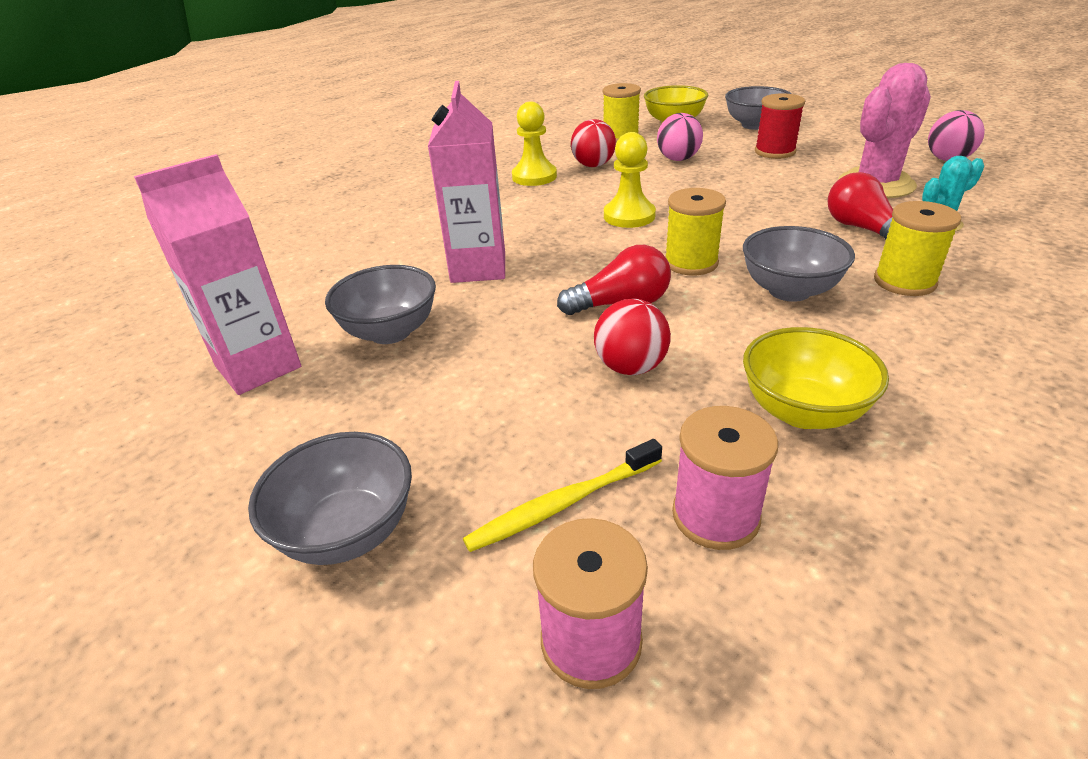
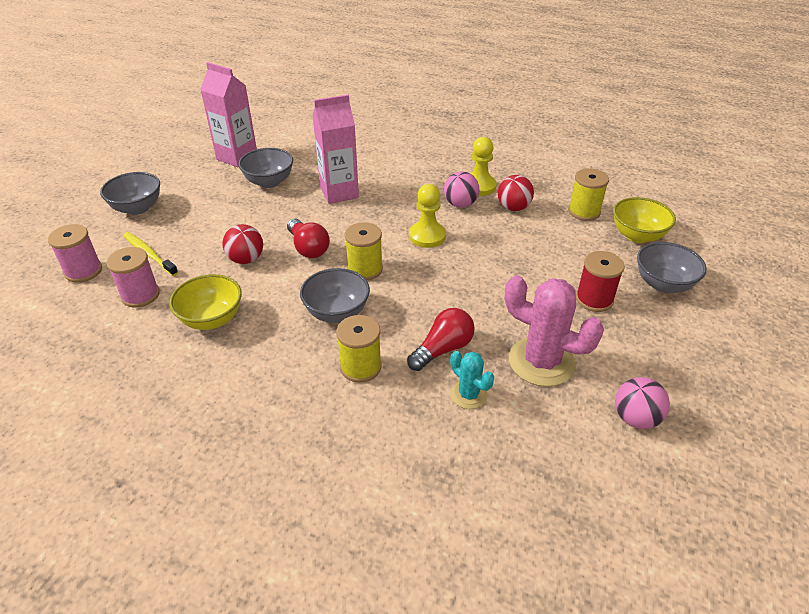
camera: 70 degrees right, 5 degrees up
pink ball [657,113,703,161] -> pink ball moved to [444,172,479,208]

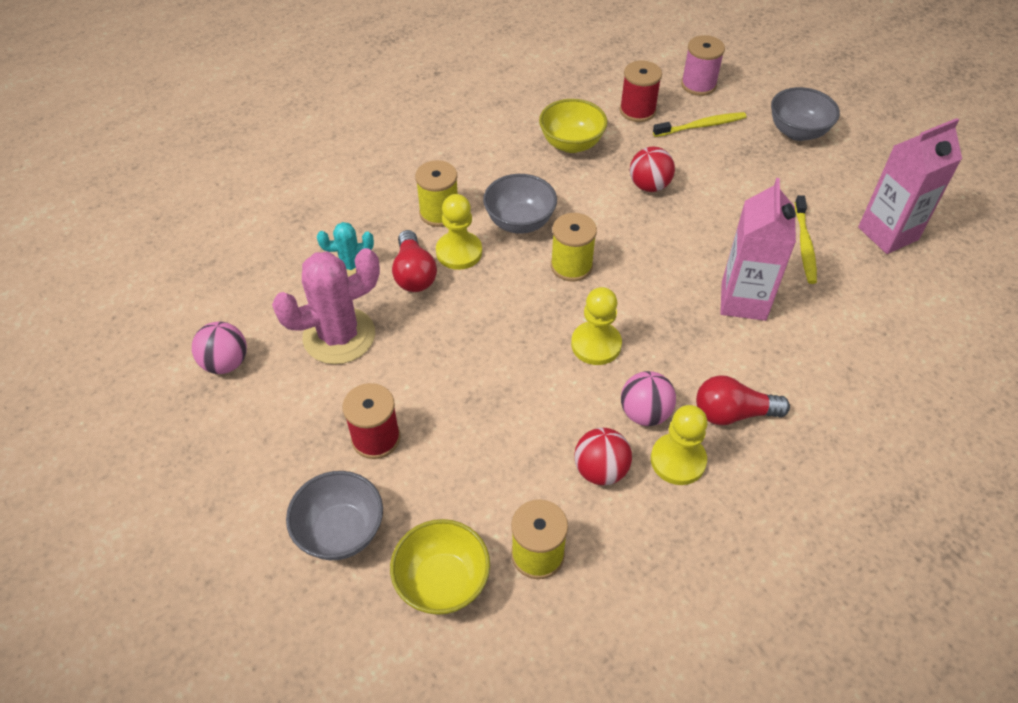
camera: 120 degrees right, 10 degrees up
pink spool [107,247,160,307] -> red spool [620,61,662,122]
grey bowl [238,148,293,188] -> yellow toothbrush [795,195,817,284]
red light bulb [287,218,330,258] -> red light bulb moved to [696,375,790,425]
none -> yellow pawn [436,194,482,270]

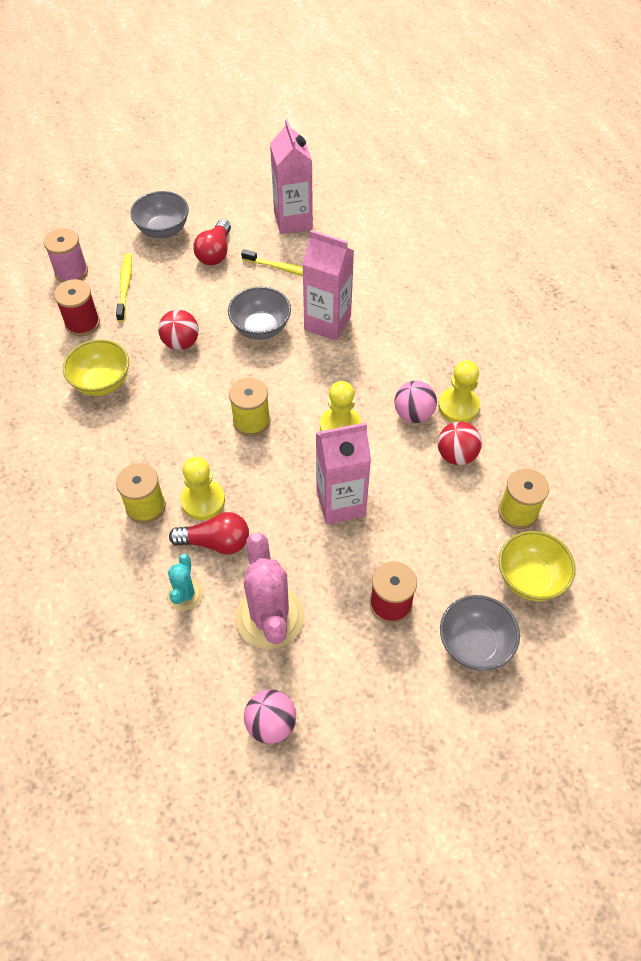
camera: 75 degrees left, 5 degrees up
grey bowl [483,174,557,234] -> grey bowl moved to [228,287,291,340]
red light bulb [696,375,790,425] -> red light bulb moved to [193,219,231,265]
none -> pink carton [316,422,371,524]

